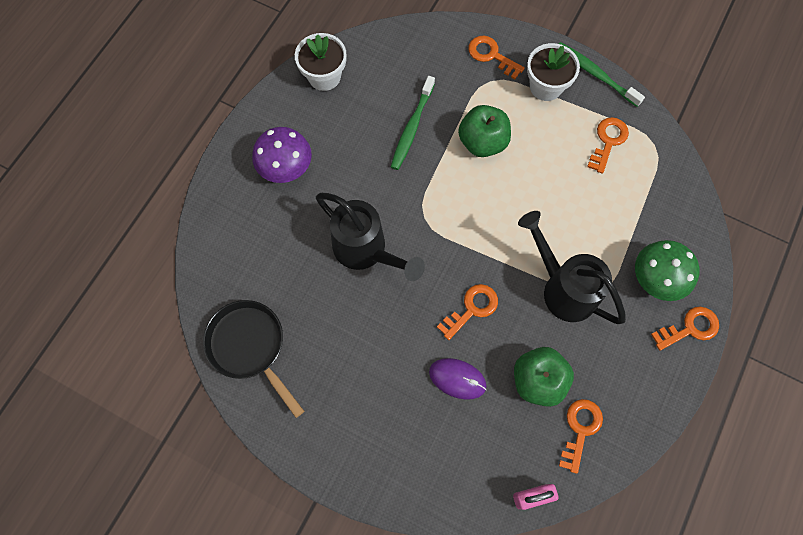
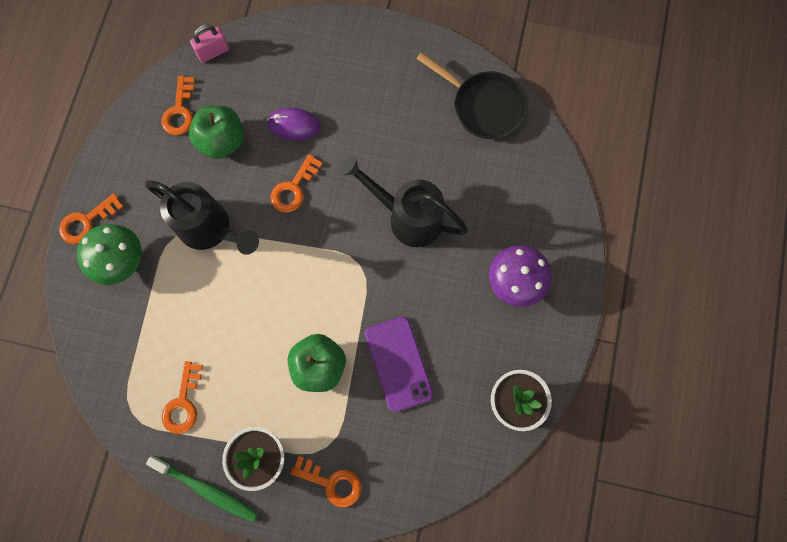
camera: 165 degrees right, 5 degrees up
green toothbrush [391,76,435,170] -> purple phone [365,316,434,412]

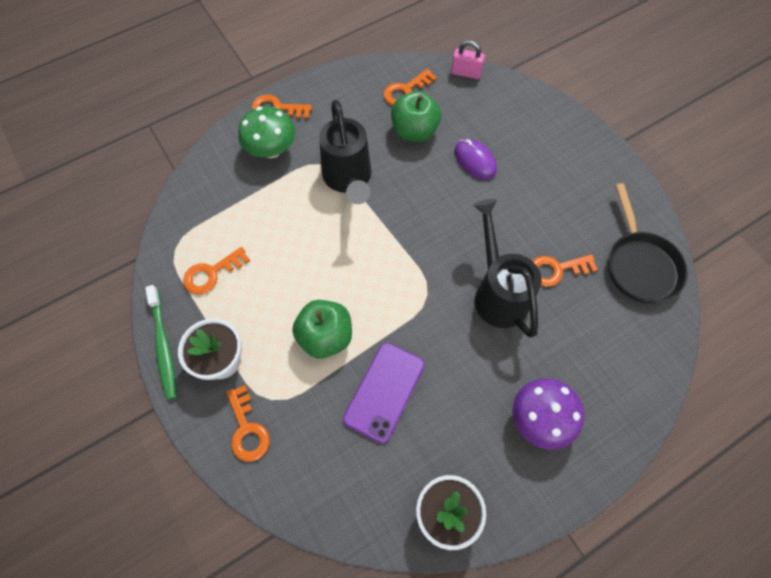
camera: 45 degrees right, 10 degrees down
orange key [270,154,323,213] -> orange key moved to [532,254,598,287]

